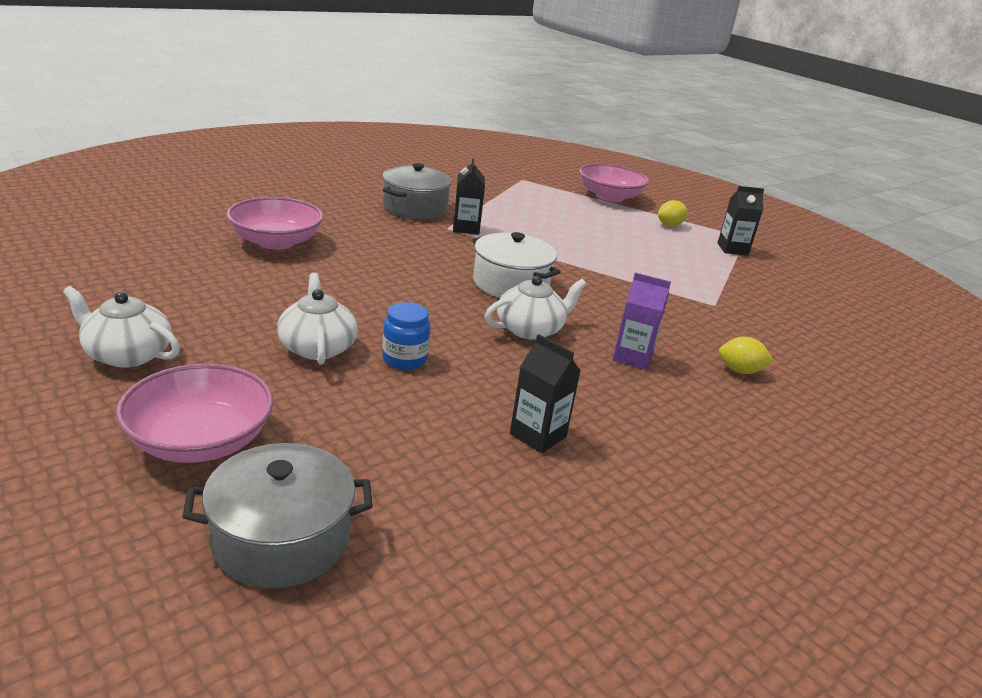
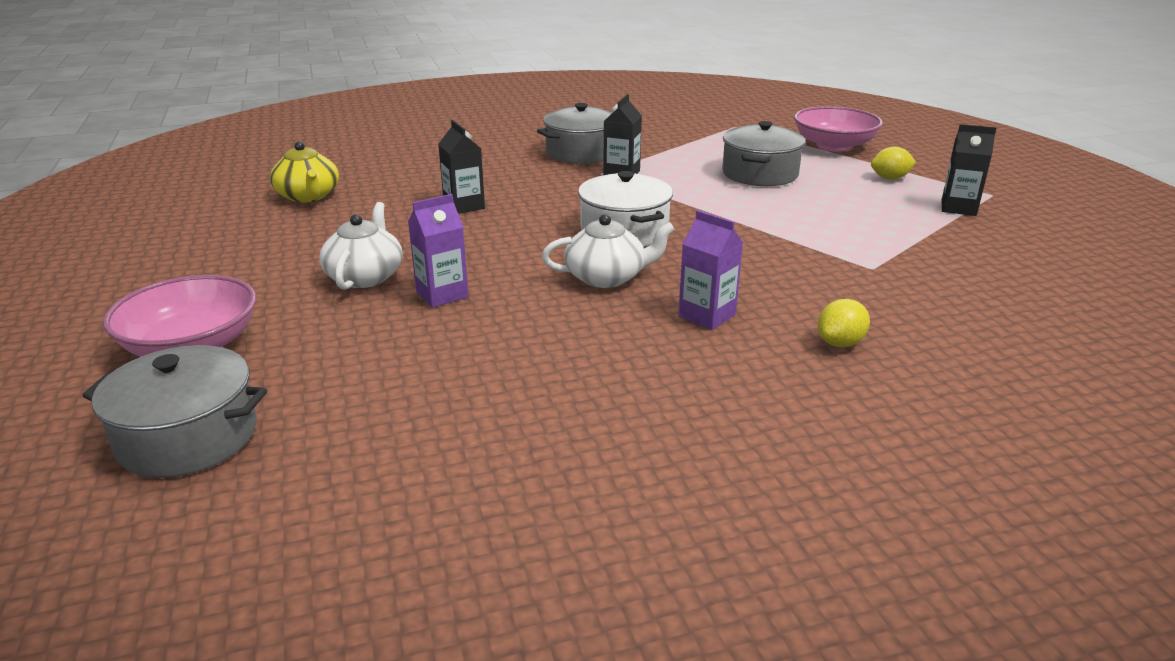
camera: 25 degrees right, 0 degrees up
white teapot [63,286,180,368] -> none
pink bowl [227,197,324,249] -> none
blue jar [382,302,431,370] -> purple carton [408,194,469,307]
black carton [510,334,581,453] -> black carton moved to [438,120,485,214]
yellow lemon [719,337,774,374] -> yellow lemon turned 75 degrees counterclockwise [818,299,870,347]
none -> yellow teapot [270,141,339,203]
none -> grey pot [722,121,805,186]

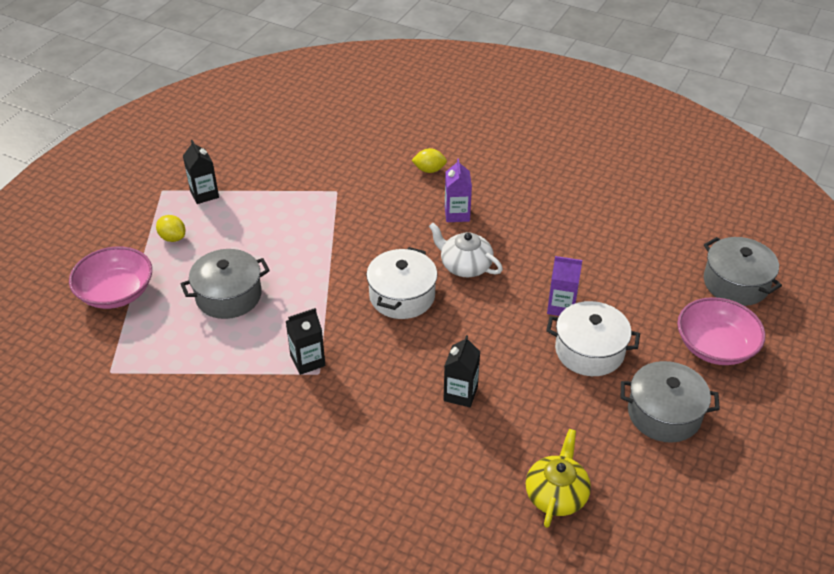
camera: 135 degrees left, 15 degrees up
white teapot [319,202,403,290] -> white pot [546,301,640,376]
grey pot [537,103,612,164] -> grey pot moved to [621,361,720,443]

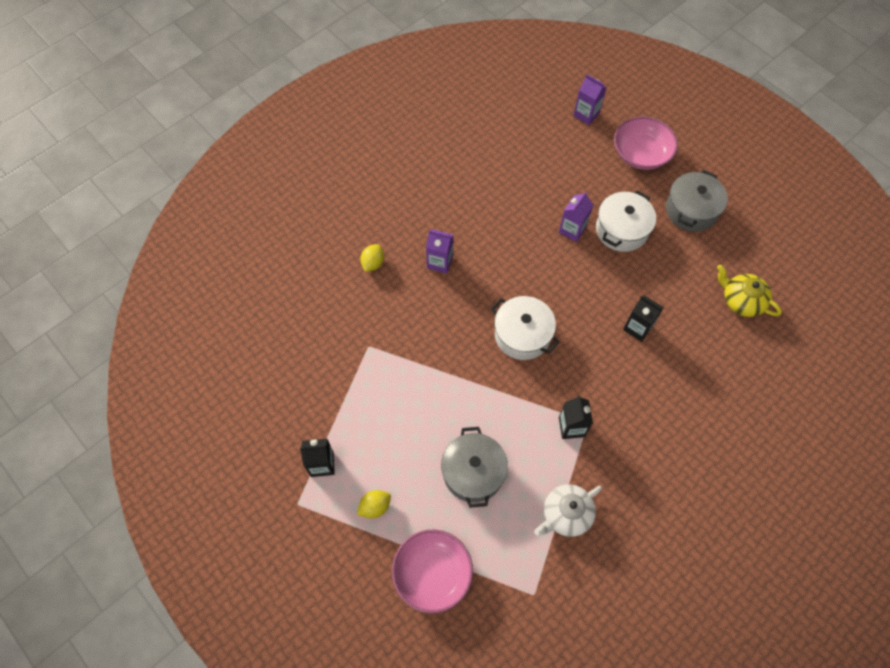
camera: 70 degrees left, 20 degrees up
white teapot [429,223,503,277] -> white teapot moved to [534,484,602,537]
grey pot [704,237,782,306] -> purple carton [573,74,607,125]

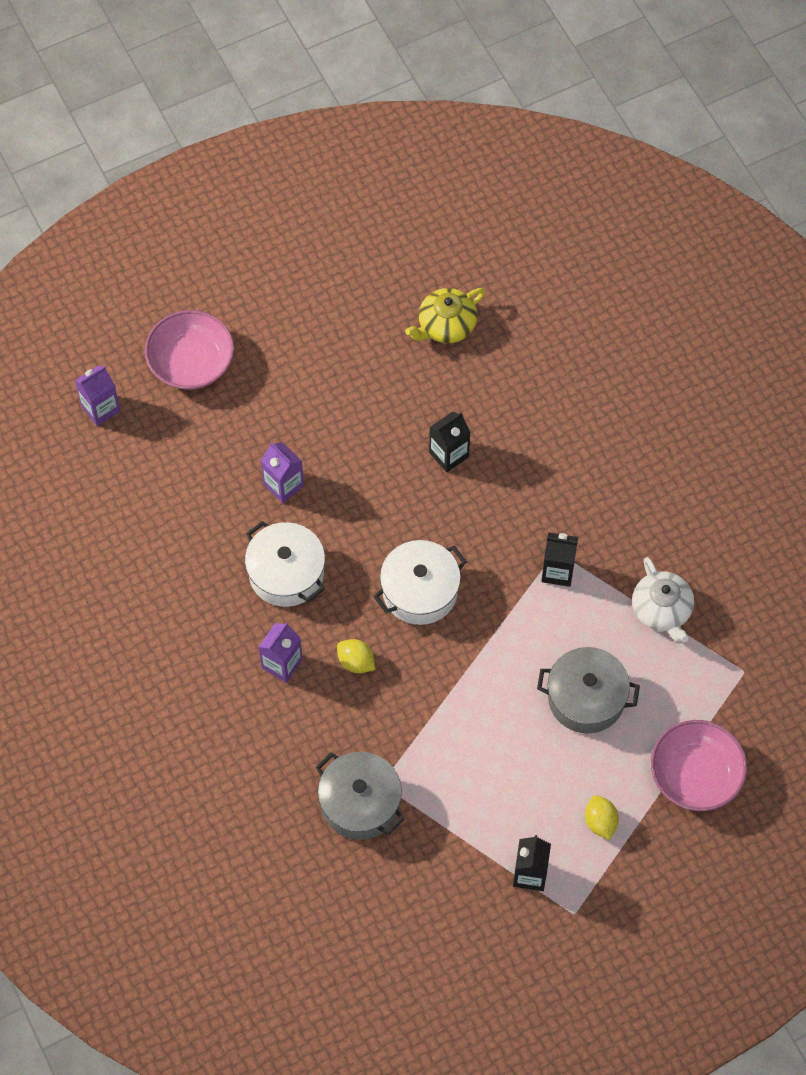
camera: 75 degrees left, 0 degrees up
yellow lemon [360,244,384,272] -> yellow lemon moved to [337,639,375,673]
white pot [596,190,656,252] -> white pot moved to [245,521,325,607]
grey pot [666,170,728,232] -> grey pot moved to [316,752,405,840]

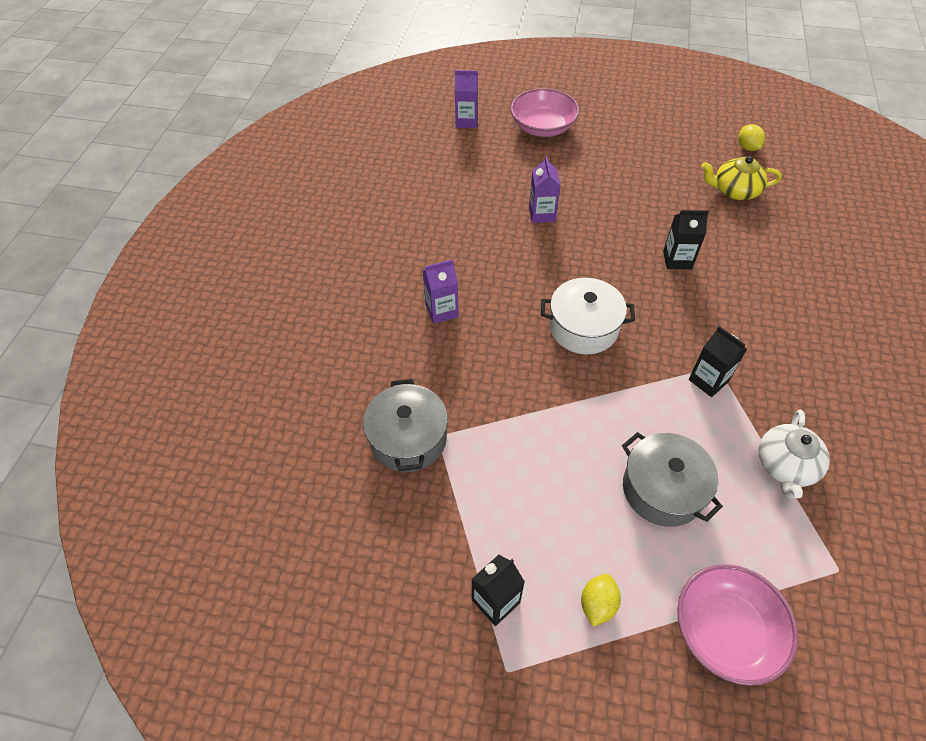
camera: 40 degrees right, 10 degrees down
white pot [245,521,325,607] -> none
yellow lemon [337,639,375,673] -> yellow lemon moved to [738,124,765,151]

